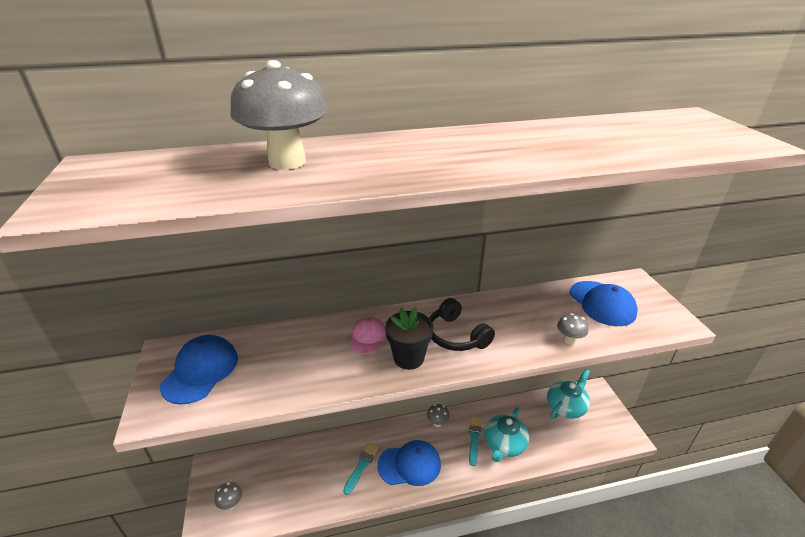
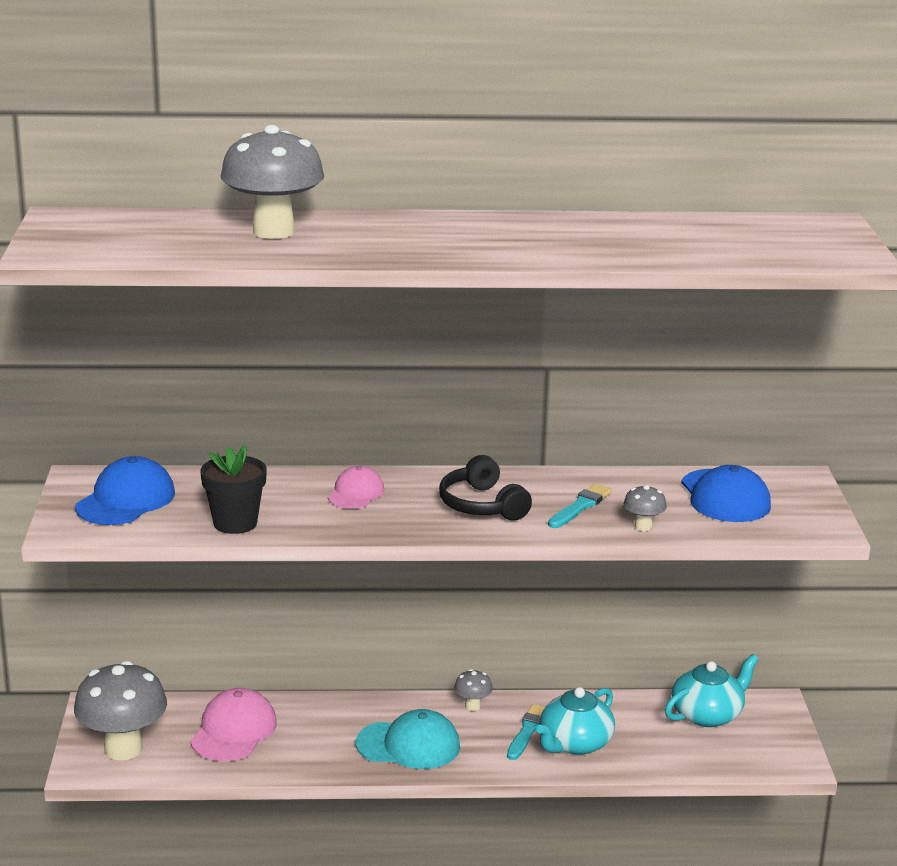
camera: 10 degrees right, 10 degrees down
grey mushroom [214,482,242,510] -> grey mushroom [74,661,167,760], size x2.26
turquoise brush [343,443,378,495] -> turquoise brush moved to [548,484,612,528]
blue cap [377,440,441,486] -> turquoise cap [356,709,460,769]
black flower pot [385,307,434,370] -> black flower pot moved to [200,445,267,534]
none -> pink cap [190,688,277,761]

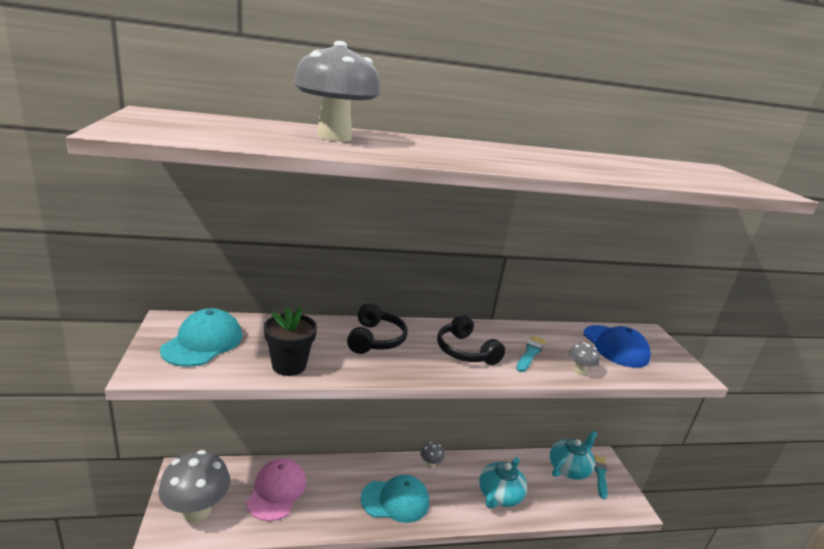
camera: 10 degrees left, 0 degrees up
blue cap [75,456,175,525] -> turquoise cap [160,308,242,367]
pink cap [328,466,384,509] -> black headphones [347,303,408,354]
turquoise brush [507,704,545,760] -> turquoise brush moved to [594,455,608,499]

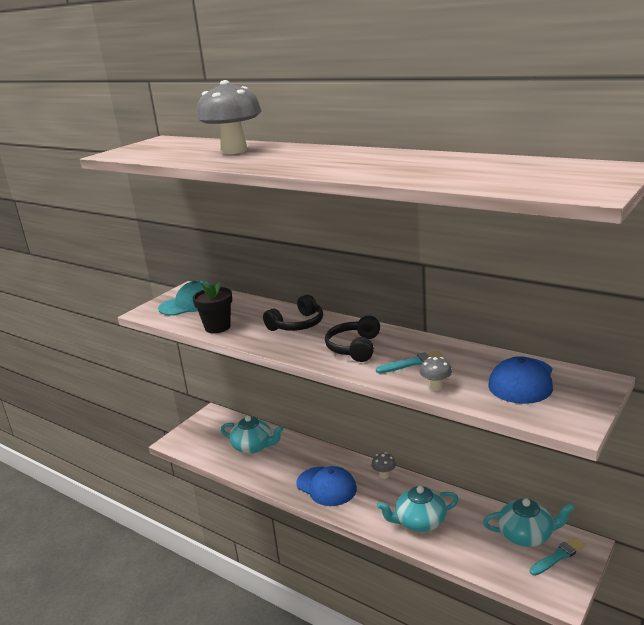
camera: 50 degrees right, 0 degrees up
grey mushroom [158,450,230,523] -> none
pink cap [246,458,306,521] -> turquoise teapot [221,415,284,454]
turquoise cap [360,475,429,523] -> blue cap [296,466,357,506]

